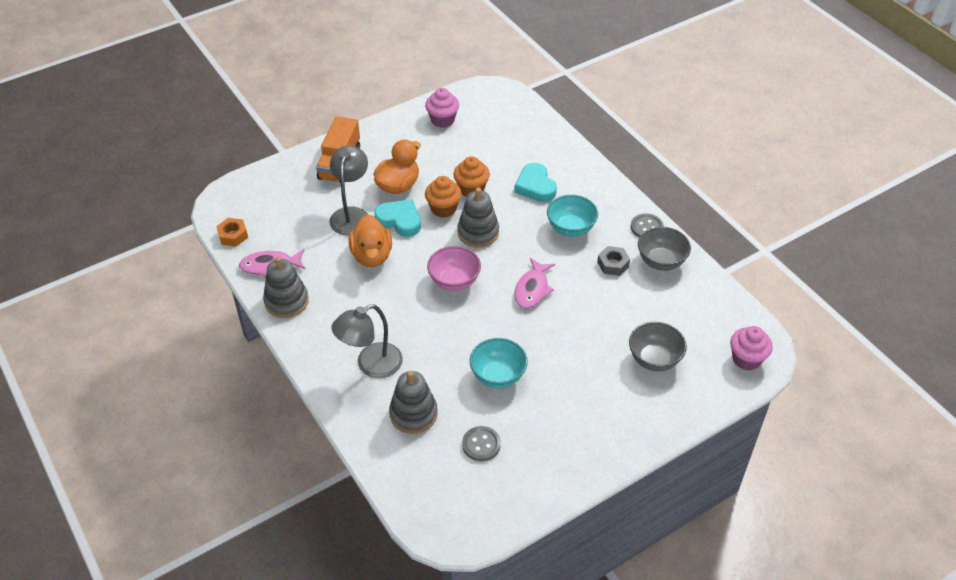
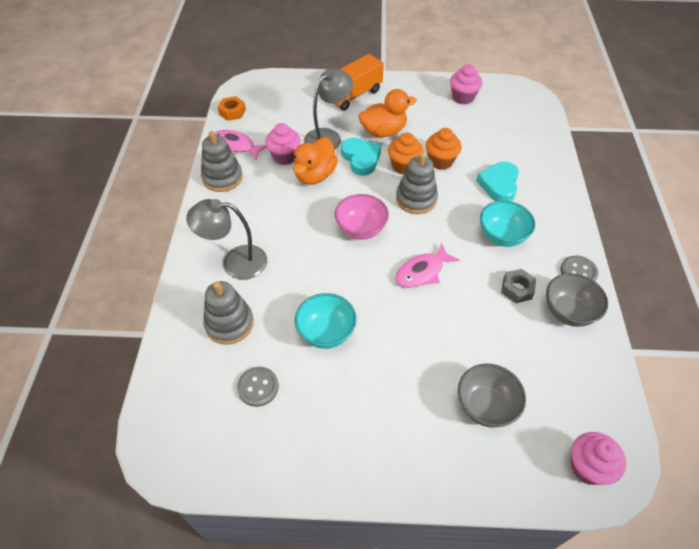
camera: 35 degrees right, 5 degrees up
none -> pink cupcake [265,123,301,165]

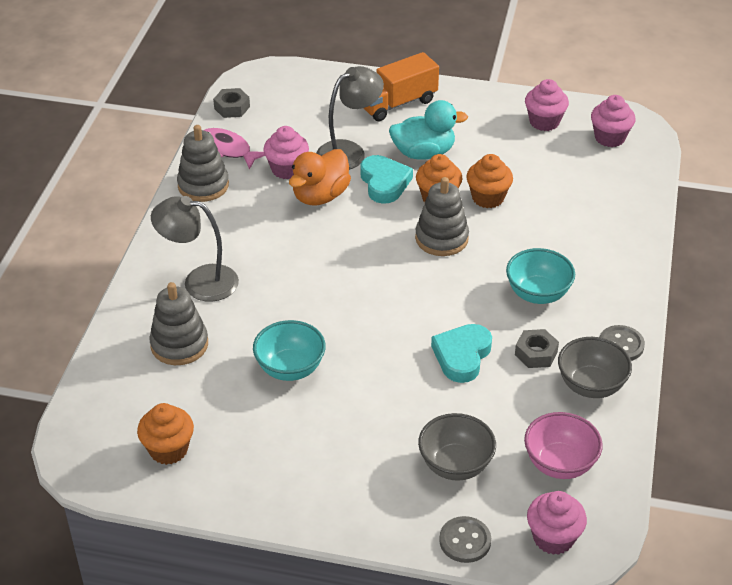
camera: 10 degrees right, 10 degrees down
orange nut [218,96,246,121] -> grey nut [213,88,250,118]
grey button [237,367,279,407] -> grey button moved to [439,516,491,563]
pink bowl [335,194,389,240] -> pink bowl moved to [524,412,603,479]
orange duck [358,89,417,137] -> turquoise duck [389,100,468,160]
pink fish [396,242,460,288] -> none
turquoise heart [476,162,519,201] -> turquoise heart moved to [431,324,492,383]
none -> orange cupcake [137,403,194,465]
none -> pink cupcake [591,95,635,147]

